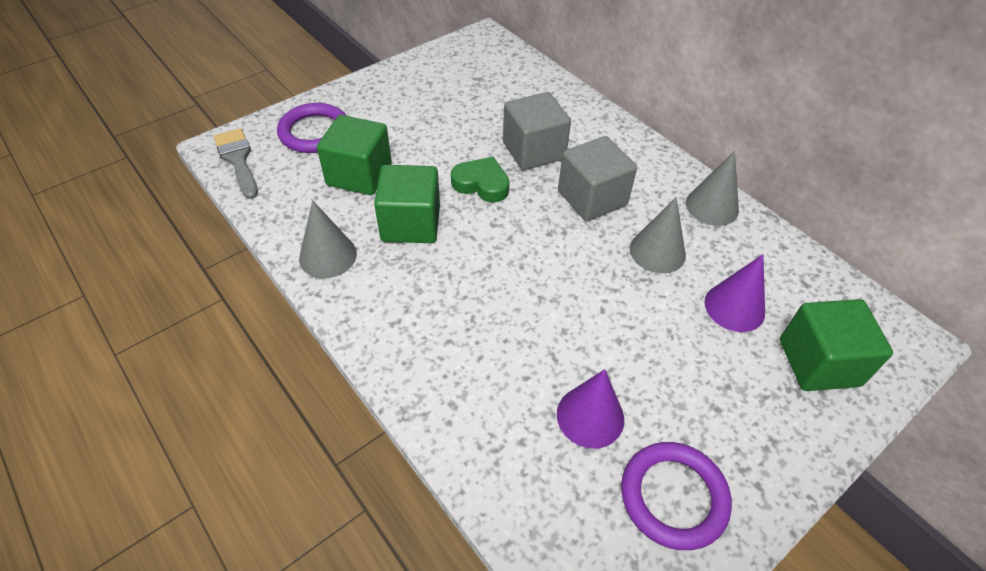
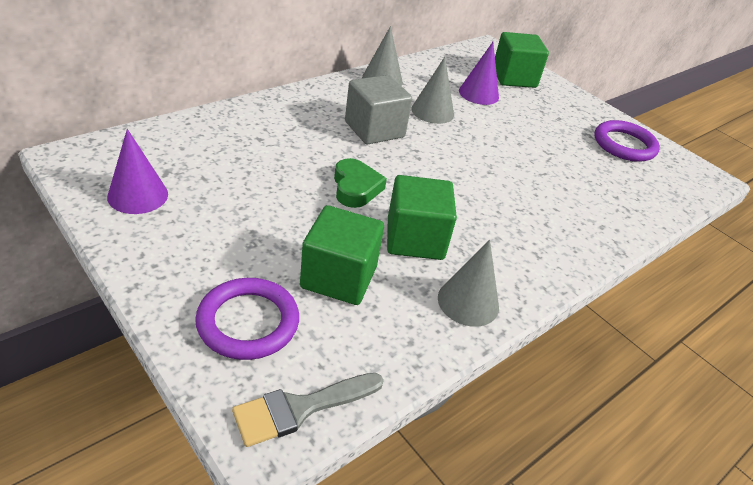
camera: 95 degrees left, 10 degrees down
green heart [451,157,510,202] -> green heart turned 150 degrees clockwise [334,158,387,208]
grey cube [503,92,571,170] -> none
purple cone [557,369,624,449] -> purple cone moved to [107,129,168,214]

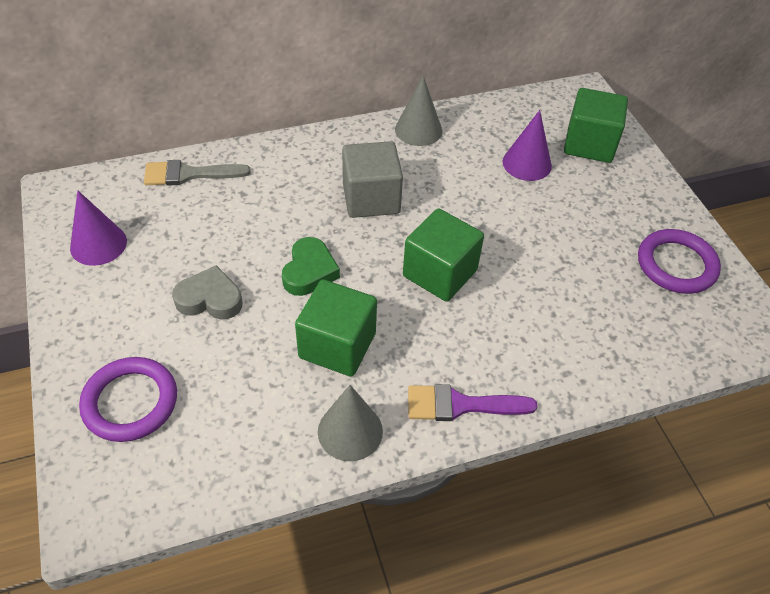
camera: 25 degrees right, 10 degrees up
grey brush [232,373,384,447] -> grey brush moved to [144,160,251,186]
green cube [300,205,384,305] -> green cube moved to [403,208,484,302]
grey cone [411,57,454,124] -> none
none -> grey heart [172,265,243,320]
none -> purple brush [408,384,538,421]

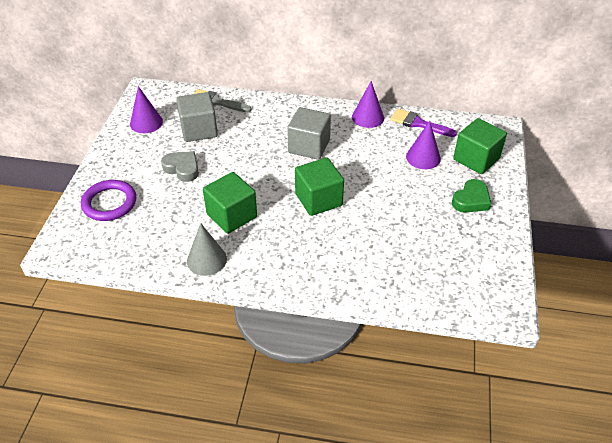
camera: 30 degrees right, 5 degrees down
green heart [282,237,340,296] -> green heart moved to [452,179,491,213]
grey cone [395,76,442,146] -> purple cone [352,81,384,128]
purple brush [408,384,538,421] -> purple brush moved to [390,109,457,137]
purple ring [638,229,721,294] -> none
none -> grey cube [176,92,218,142]

